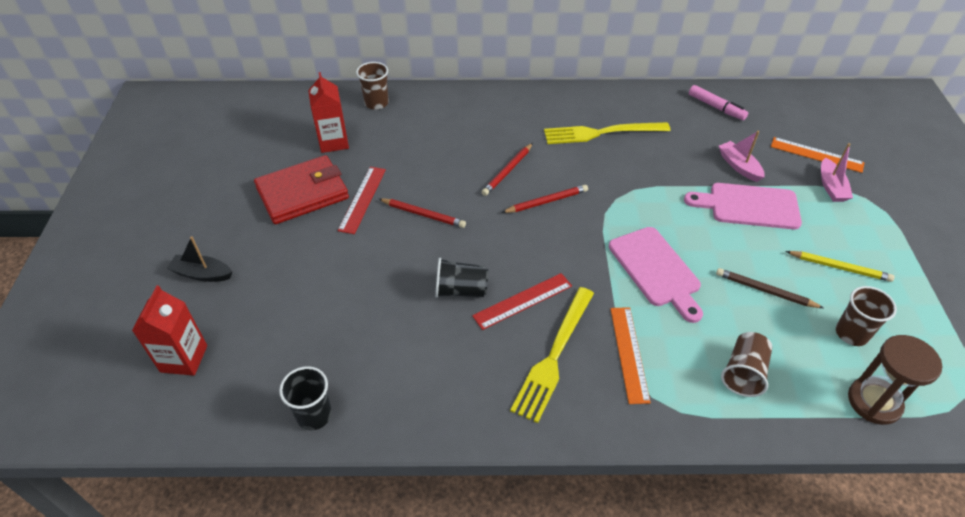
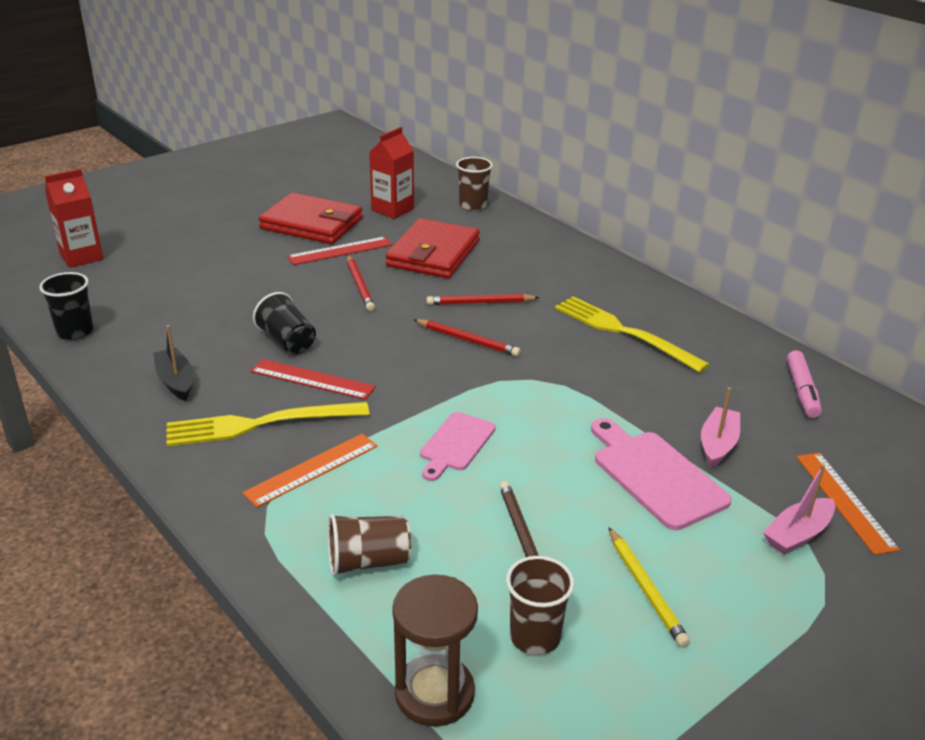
camera: 50 degrees right, 15 degrees down
black boat [167,236,232,282] -> black boat moved to [153,325,193,401]
pink cutting board [609,227,703,323] -> pink cutting board [420,412,496,481], size x0.65
none -> red wallet [386,218,480,278]

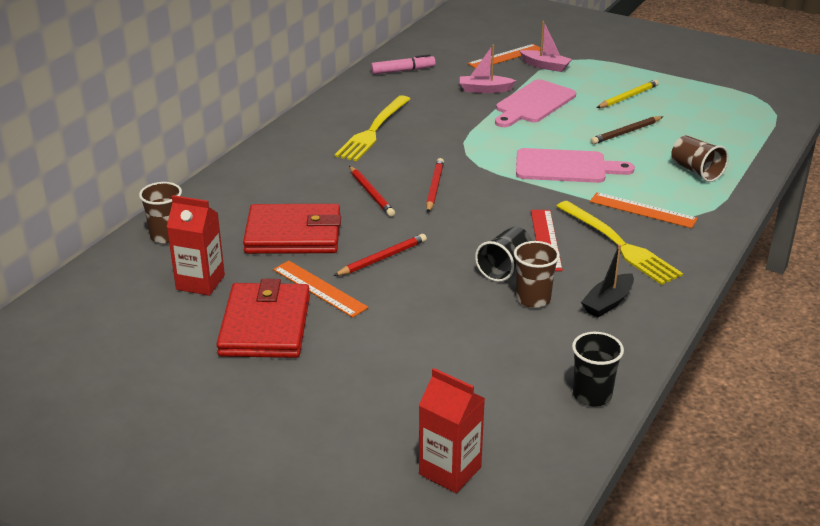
camera: 110 degrees left, 0 degrees up
red ruler [287,237,392,265] -> orange ruler [273,261,368,318]
brown hourglass [392,574,478,727] -> none
pink cutting board [420,412,496,481] -> pink cutting board [516,148,635,183], size x1.53
brown cup [506,556,574,655] -> brown cup moved to [514,241,560,308]

